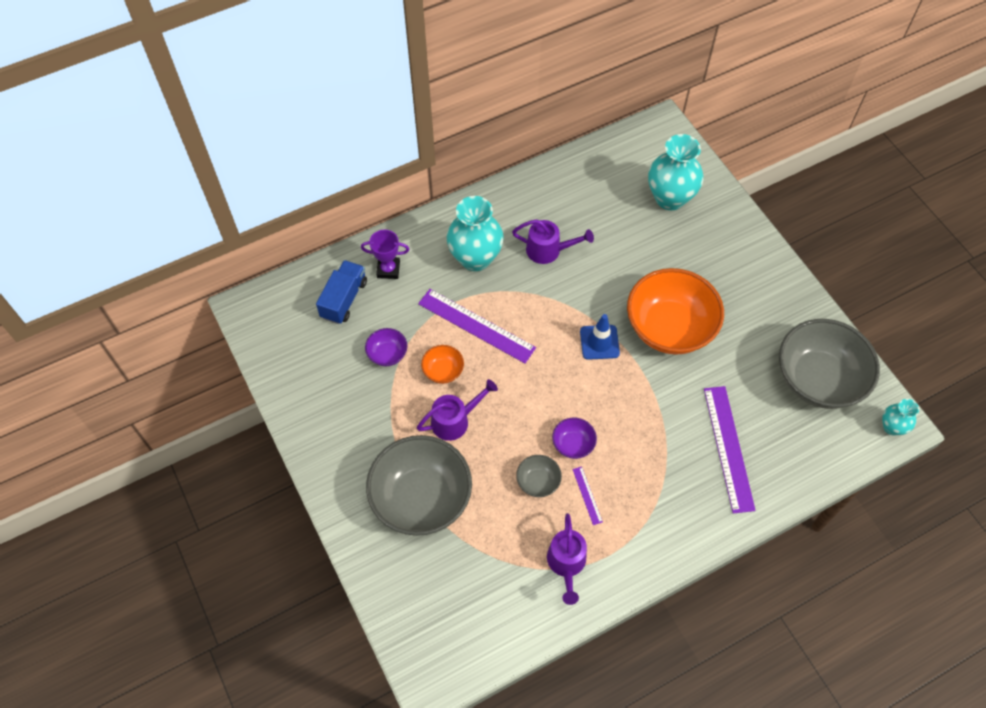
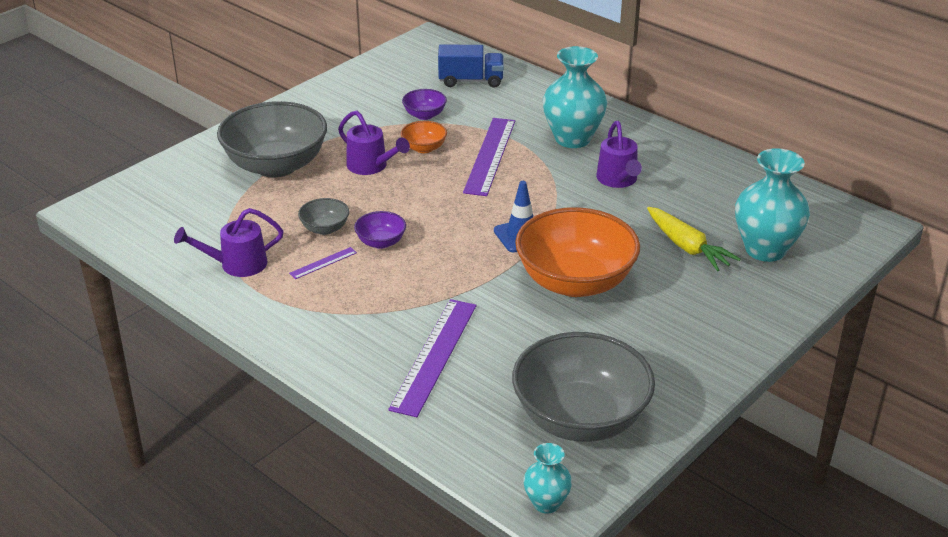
camera: 70 degrees right, 25 degrees down
purple trophy [361,230,409,279] -> none
purple ruler [704,386,756,514] -> purple ruler turned 45 degrees counterclockwise [388,299,477,417]
none -> yellow carrot [647,207,740,271]

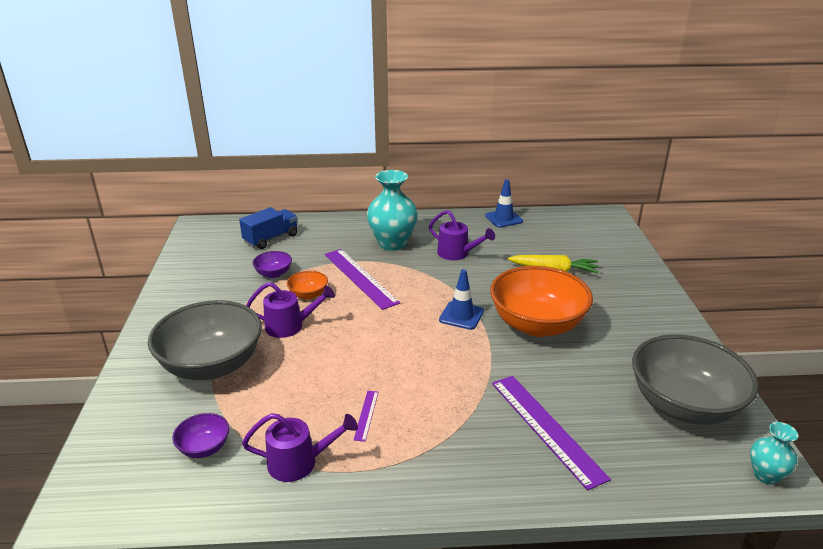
camera: 45 degrees left, 5 degrees down
purple watering can [174,208,283,277] -> purple watering can turned 120 degrees counterclockwise [242,413,358,482]
grey bowl [298,198,349,235] -> none
purple bowl [354,211,406,249] -> purple bowl moved to [172,413,229,458]
turquoise vase [735,148,810,262] -> none
none -> blue traffic cone [485,179,523,228]

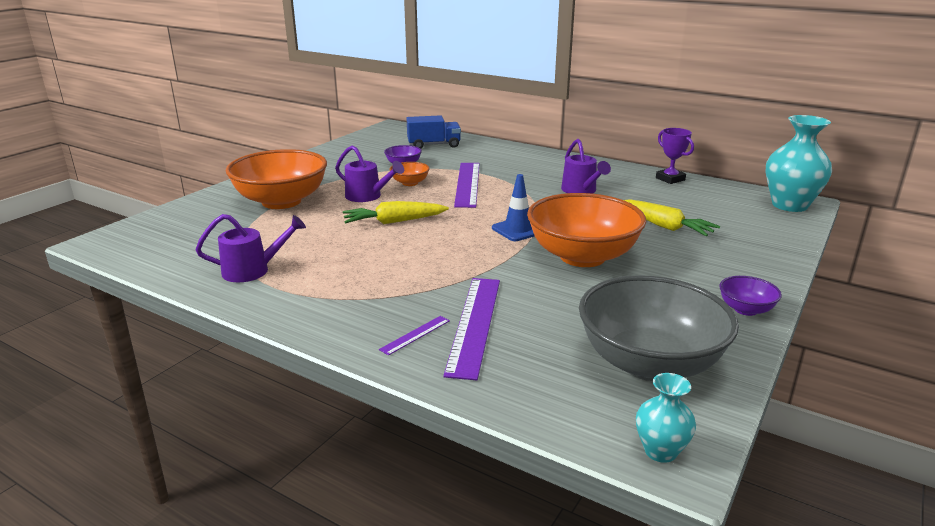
camera: 35 degrees right, 5 degrees down
grey bowl [148,300,262,380] -> orange bowl [226,149,327,209]
purple bowl [172,413,229,458] -> purple bowl moved to [719,276,782,316]
purple watering can [242,413,358,482] -> purple watering can turned 45 degrees counterclockwise [196,214,306,282]
purple ruler [354,391,378,442] -> purple ruler moved to [379,316,450,356]
turquoise vase [367,170,418,251] -> turquoise vase moved to [765,115,832,212]
blue traffic cone [485,179,523,228] -> purple trophy [656,128,694,184]
none -> yellow carrot [343,201,449,224]

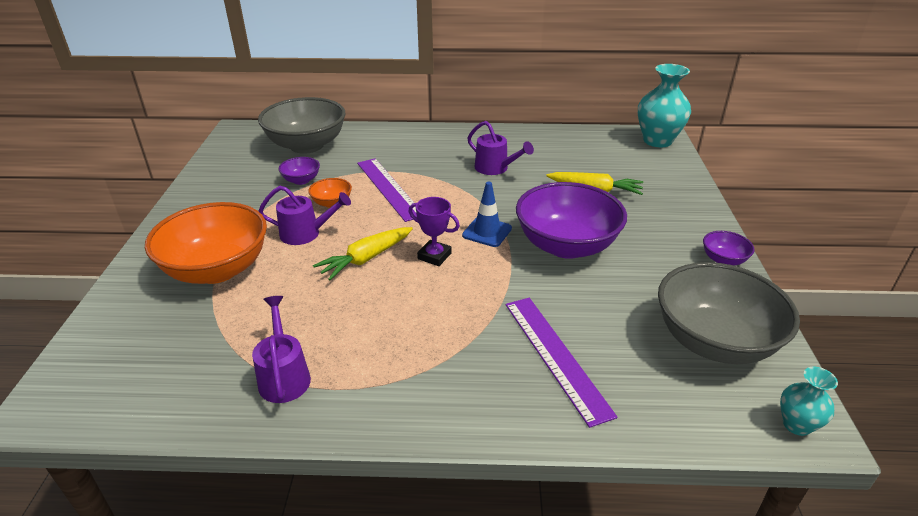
camera: 30 degrees left, 10 degrees up
purple watering can [196,214,306,282] -> purple watering can turned 60 degrees counterclockwise [252,296,311,403]
purple ruler [379,316,450,356] -> none
blue truck [407,115,461,149] -> grey bowl [258,97,345,154]
orange bowl [527,193,646,267] -> purple bowl [516,182,627,259]
purple trophy [656,128,694,184] -> purple trophy moved to [409,197,460,266]

